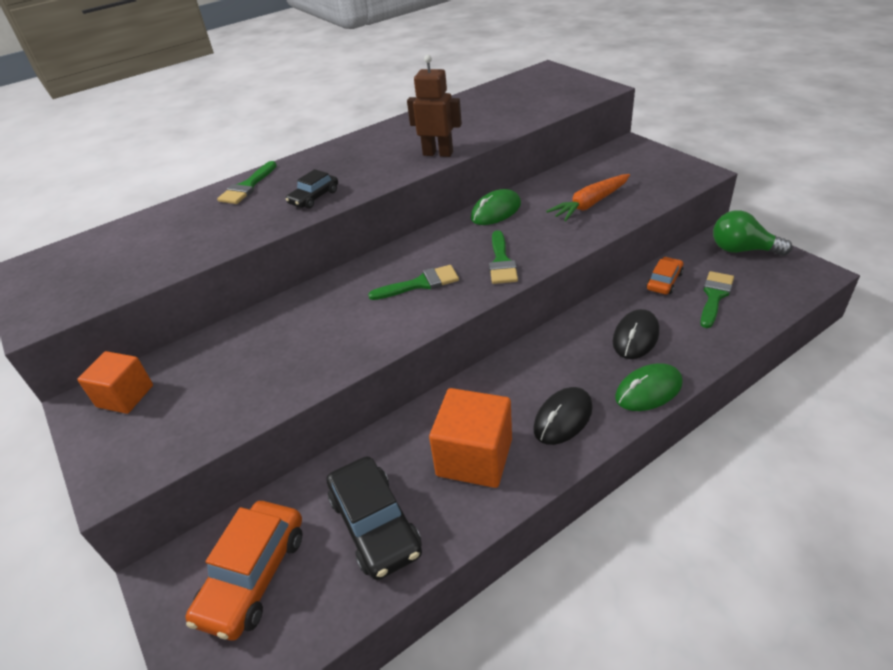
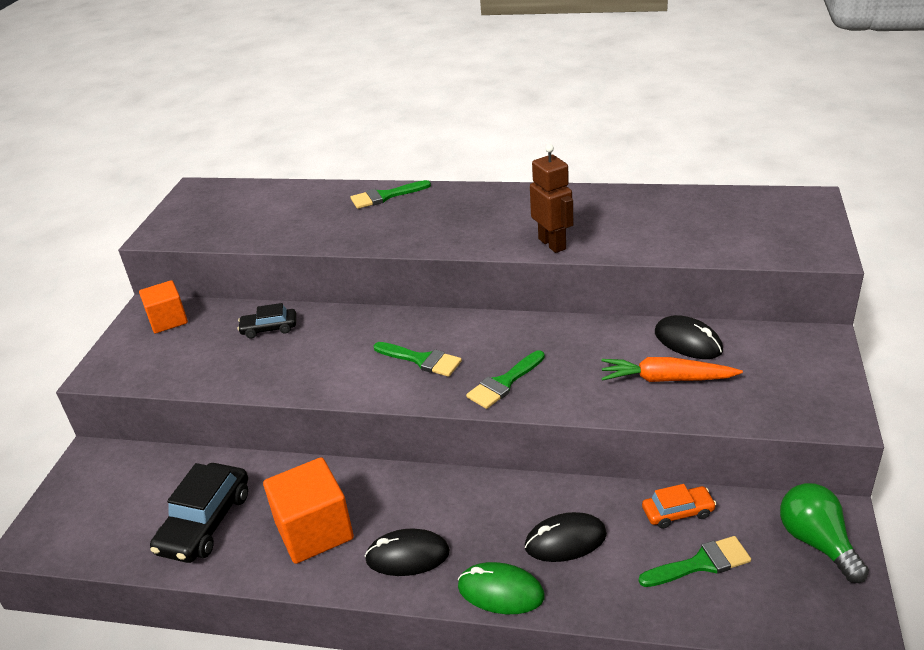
camera: 45 degrees right, 5 degrees down
orange car [185,501,303,640] -> none
black car [286,169,338,209] -> black car moved to [237,303,296,339]
green mouse [471,189,521,225] -> none
none -> black mouse [655,315,723,359]

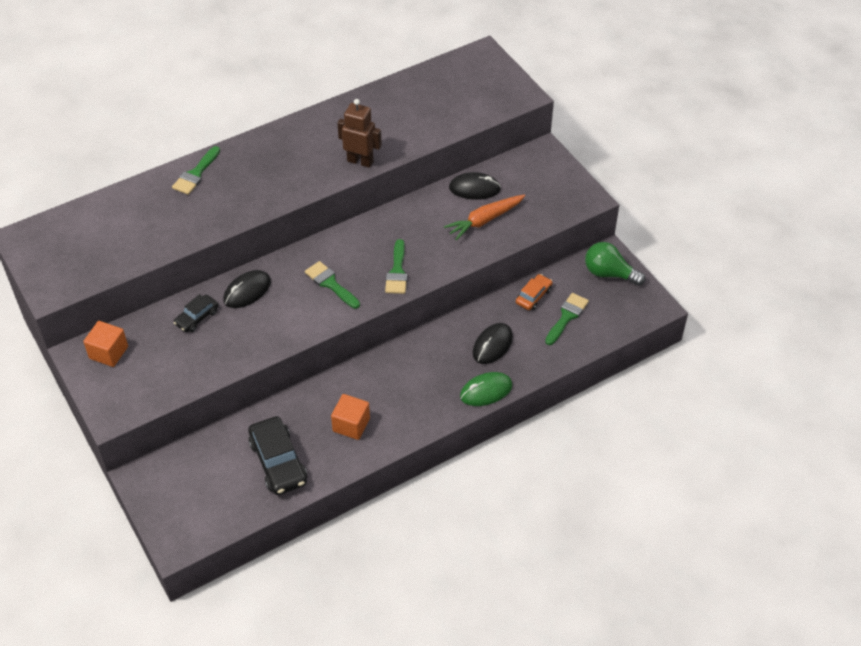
camera: 45 degrees left, 15 degrees up
orange cube [263,457,354,564] -> orange cube [331,394,370,440], size x0.65
black mouse [365,528,450,576] -> black mouse moved to [223,270,271,308]
green brush [374,342,462,377] -> green brush turned 120 degrees counterclockwise [305,261,360,309]

